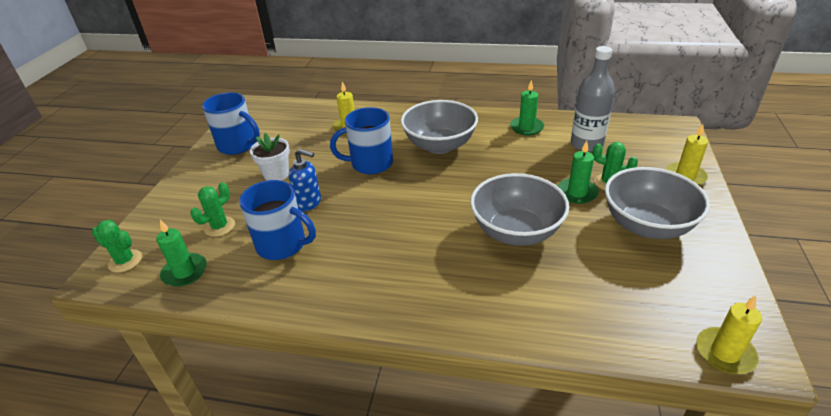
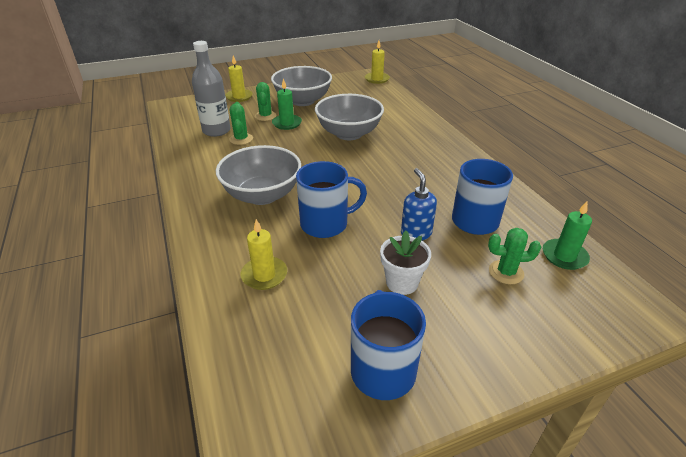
camera: 125 degrees left, 0 degrees up
green cactus [92,220,142,273] -> green cactus moved to [229,102,253,145]
blue mug [330,107,393,174] -> blue mug turned 60 degrees counterclockwise [296,161,367,238]
green candle [510,80,544,136] -> none

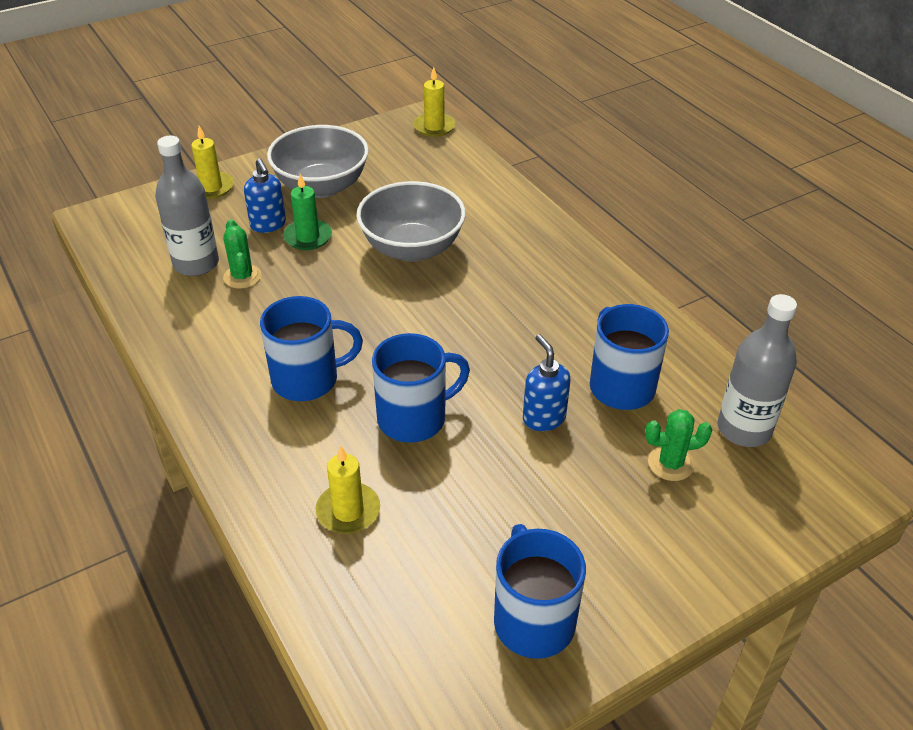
camera: 10 degrees left, 5 degrees up
grey bowl [216,145,301,205] -> blue mug [260,296,363,401]
green cactus [255,82,276,121] -> blue soap dispenser [244,158,286,233]
white flower pot [380,230,431,295] -> none
green candle [543,200,592,270] -> grey bottle [718,294,797,447]

